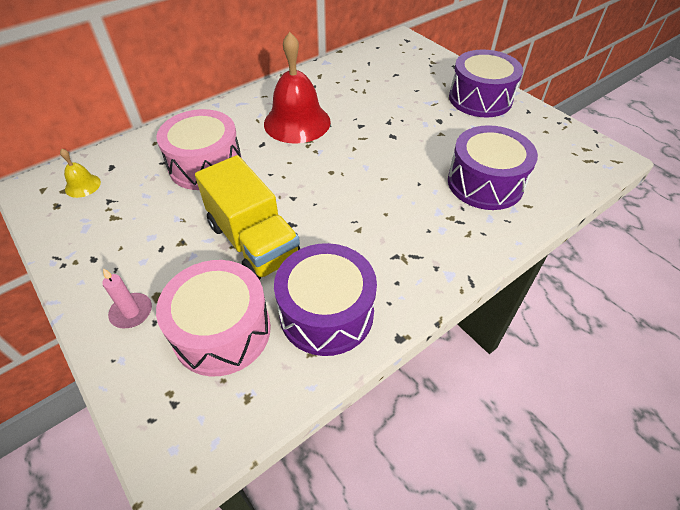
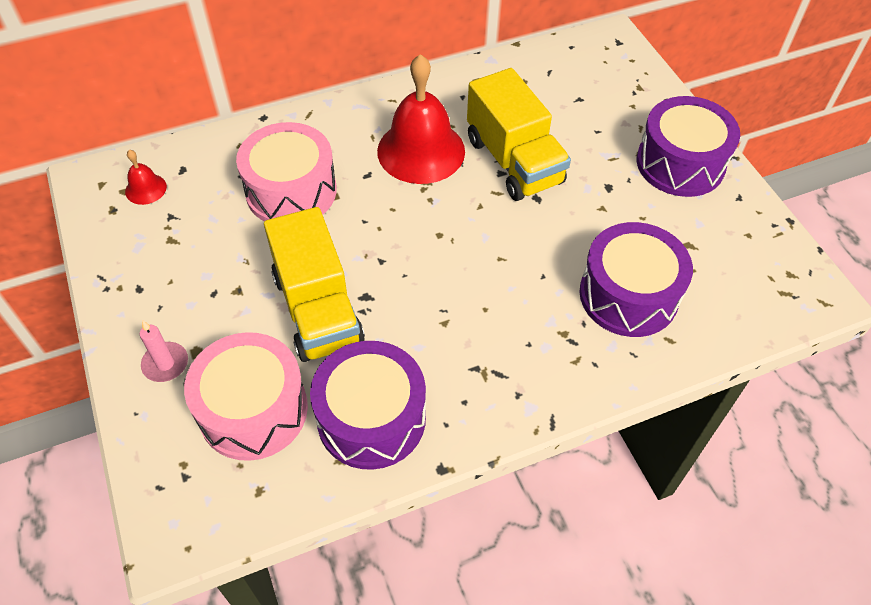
camera: 15 degrees right, 5 degrees up
yellow bell [60,149,101,198] -> red bell [125,150,167,205]
none -> yellow truck [467,68,571,201]

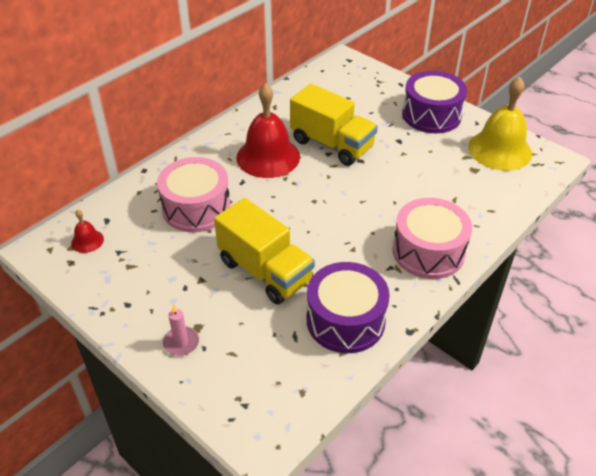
camera: 25 degrees left, 10 degrees down
pink drum [184,332,308,461] -> pink drum moved to [392,198,472,279]
purple drum [579,222,693,337] -> none
none -> yellow bell [468,76,532,171]

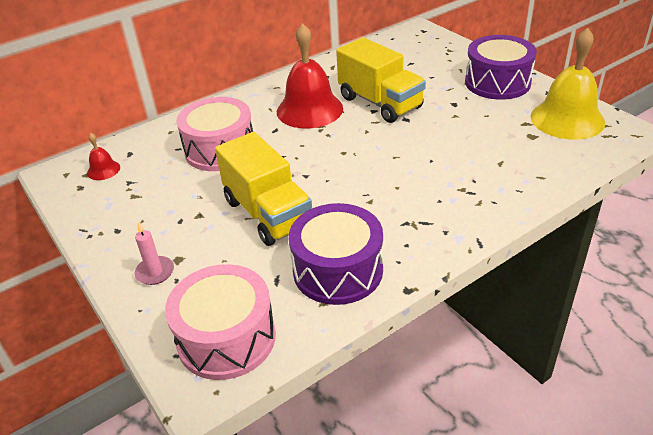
camera: 15 degrees right, 5 degrees down
pink drum [392,198,472,279] -> pink drum moved to [165,264,276,380]

